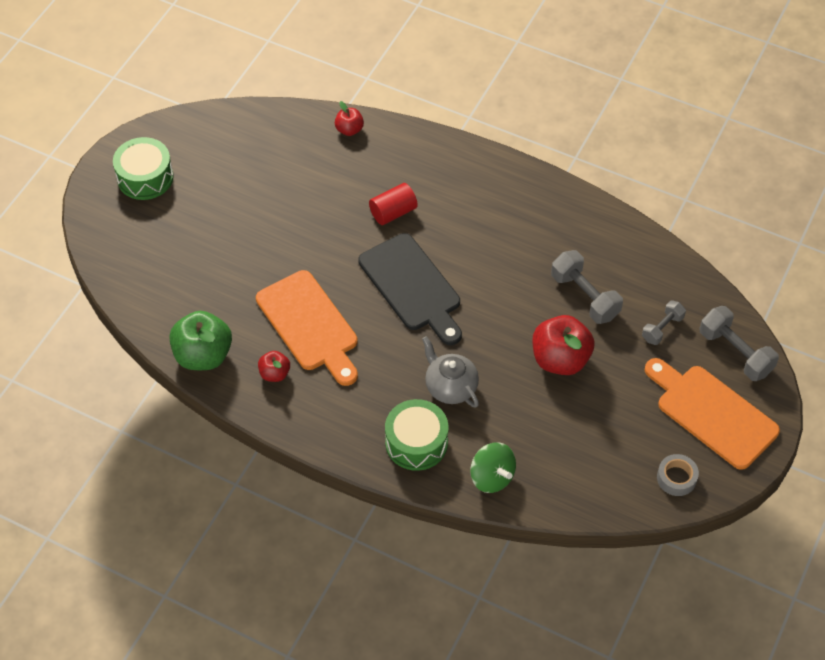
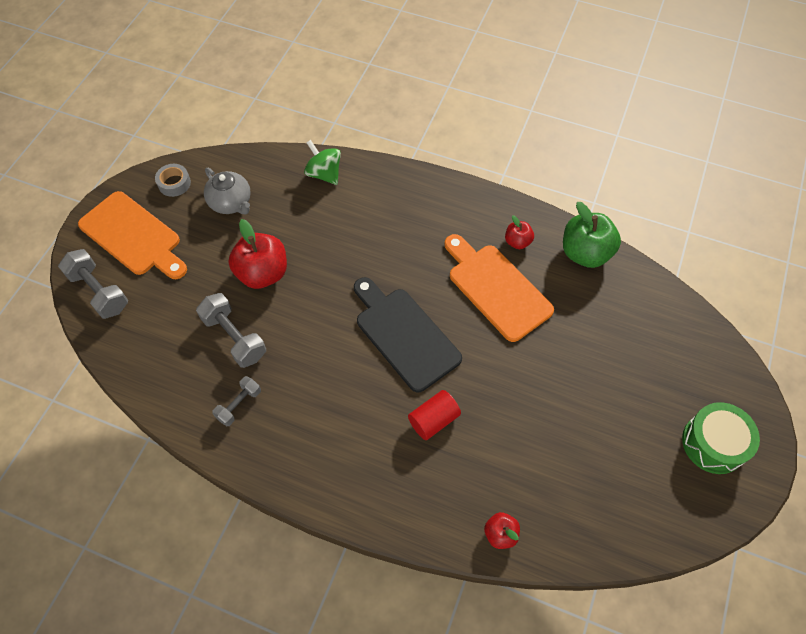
camera: 175 degrees right, 5 degrees up
green drum [385,399,448,471] -> none
grey teapot [422,336,479,408] -> grey teapot moved to [204,168,251,214]
grey dumbbell [642,300,686,345] -> grey dumbbell moved to [212,376,261,426]

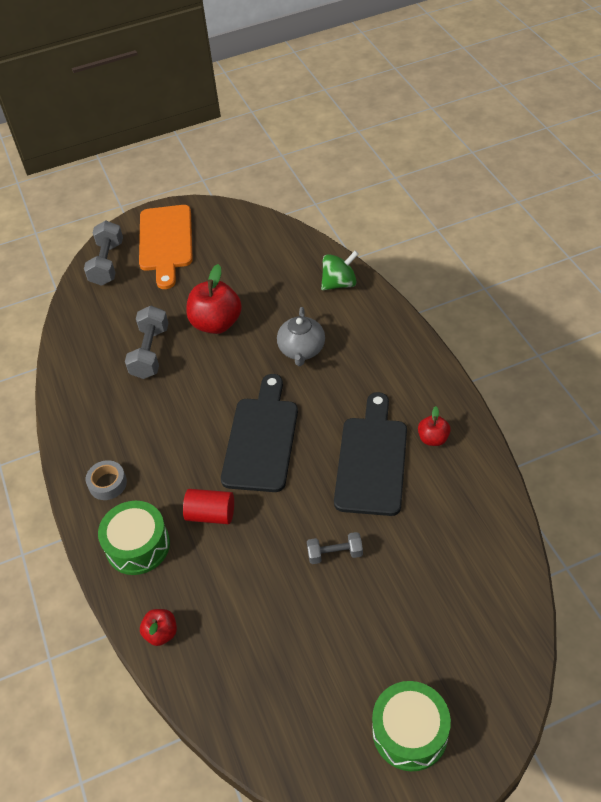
camera: 50 degrees right, 10 degrees down
grey tape [155,164,191,197] -> grey tape moved to [86,460,127,500]
grey teapot [204,168,251,214] -> grey teapot moved to [277,307,325,366]
grey dumbbell [212,376,261,426] -> grey dumbbell moved to [307,532,363,564]
green spinning top [304,140,341,185] -> green spinning top turned 60 degrees clockwise [321,251,359,290]
orange cutting board [445,234,554,342] -> black cutting board [334,392,407,516]
green apple [563,202,621,268] -> none
none -> green drum [98,501,170,575]

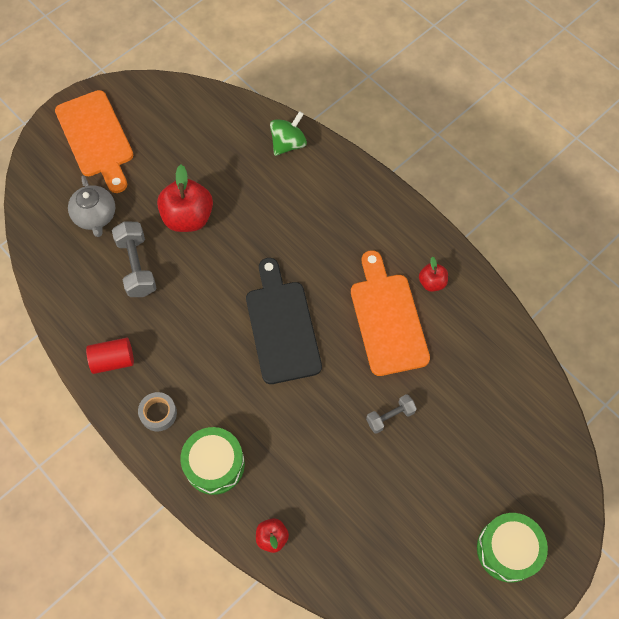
camera: 25 degrees left, 15 degrees up
grey dumbbell [84,221,123,286] -> none
red cylinder [183,489,234,524] -> red cylinder moved to [86,338,134,374]
grey teapot [277,307,325,366] -> grey teapot moved to [68,175,116,237]
black cutting board [334,392,407,516] -> orange cutting board [351,250,430,376]

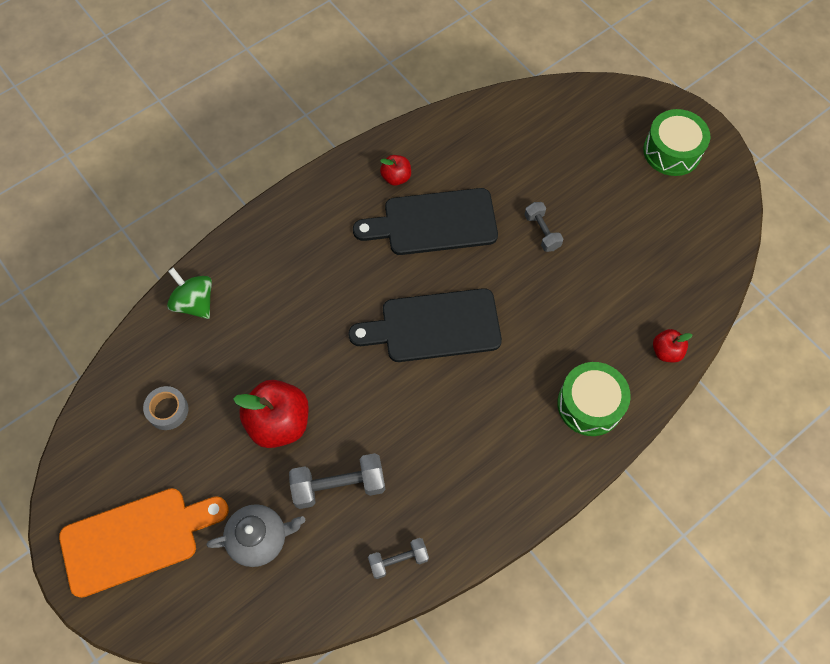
camera: 85 degrees left, 0 degrees up
red cylinder [86,338,134,374] -> none
grey tape [138,392,177,432] -> grey tape moved to [143,386,189,430]
orange cutting board [351,250,430,376] -> black cutting board [353,188,498,255]
none -> grey dumbbell [368,538,429,579]

